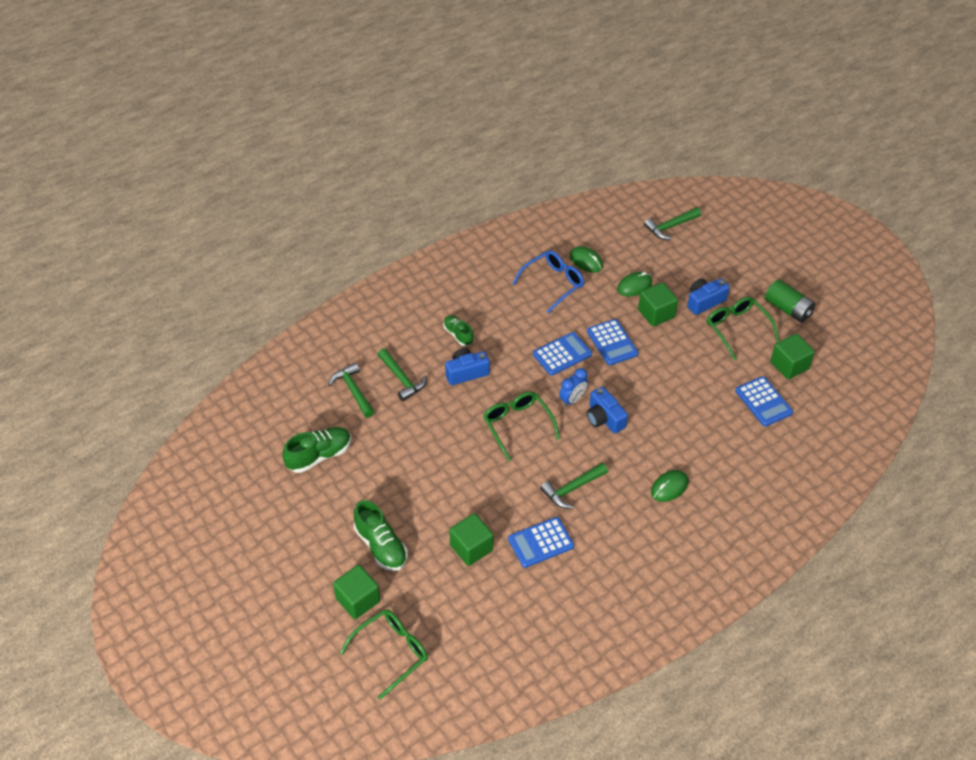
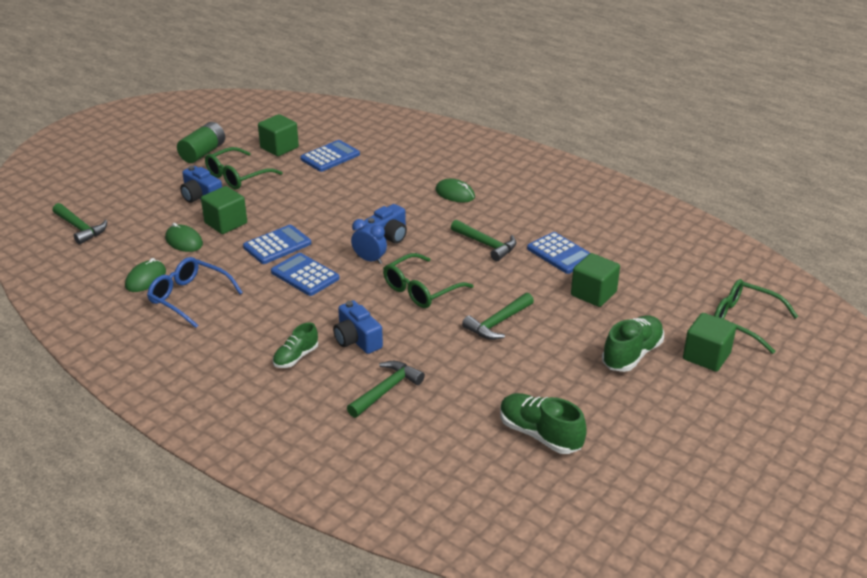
camera: 105 degrees left, 15 degrees down
green hammer [328,362,375,417] -> green hammer moved to [462,293,534,340]

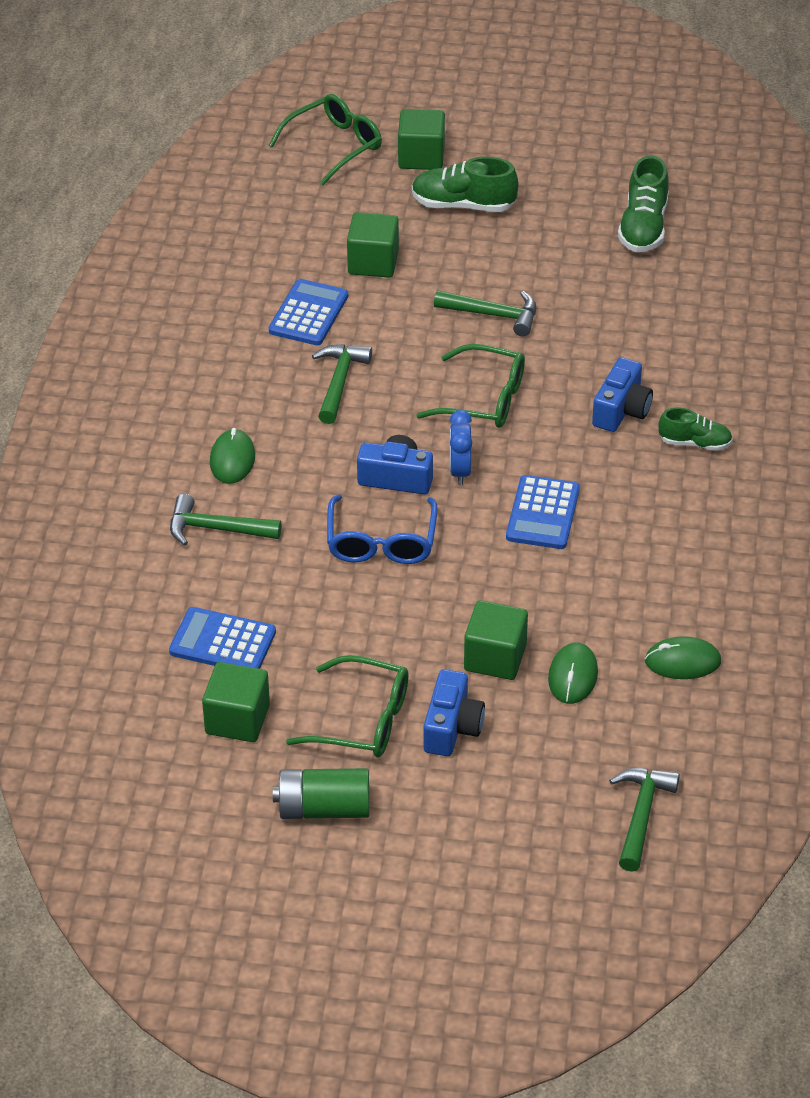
camera: 120 degrees left, 10 degrees up
blue glasses [147,257,243,328] -> blue glasses moved to [327,495,438,564]
blue calculator [243,225,311,264] -> none
green hammer [347,361,425,418] -> green hammer moved to [170,494,282,546]
green glasses [714,279,798,354] -> green glasses turned 135 degrees counterclockwise [269,94,382,185]

